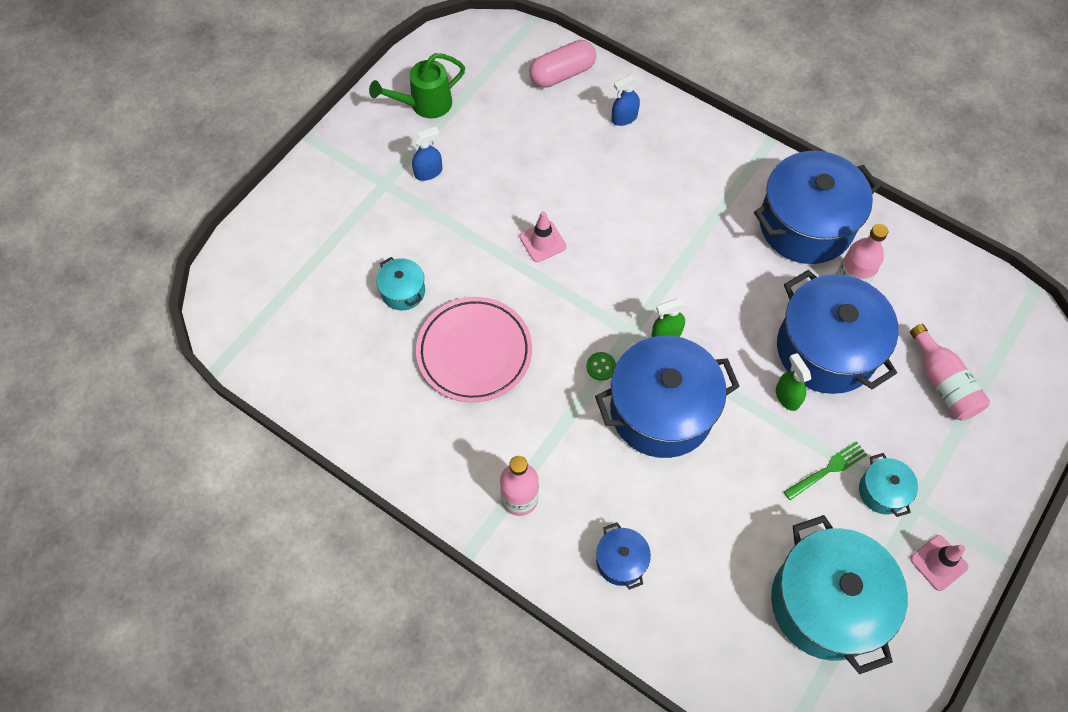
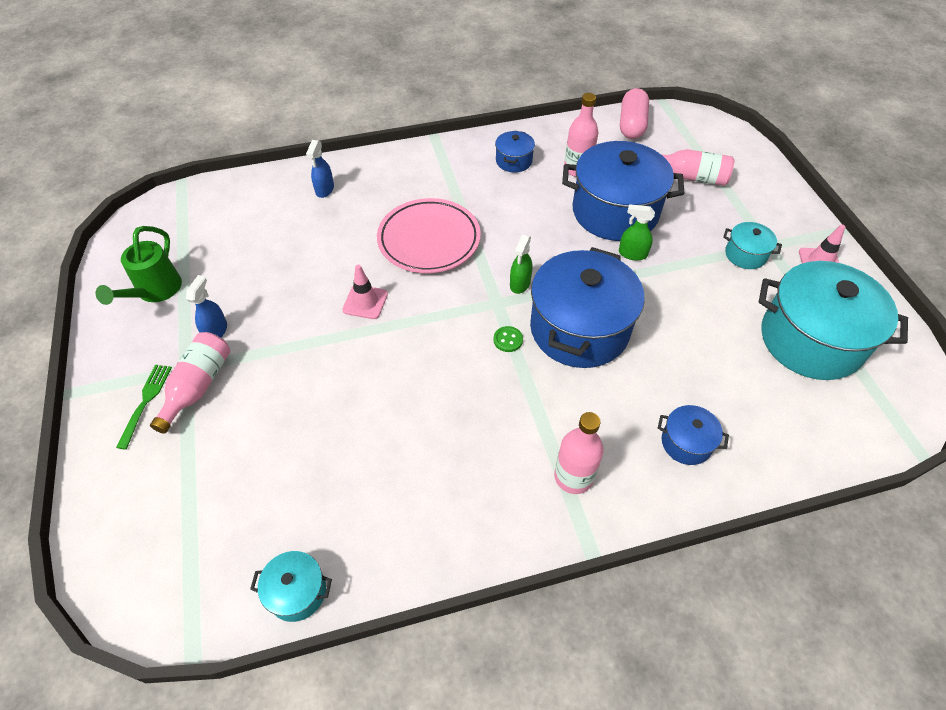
camera: 50 degrees left, 10 degrees down
turquoise pot [376,257,425,310] -> turquoise pot moved to [250,551,332,622]
pink plate [416,297,532,402] -> pink plate moved to [377,198,481,273]
pink capsule [529,40,596,88] -> pink capsule moved to [620,88,649,139]
blue pot [754,151,880,264] -> blue pot [495,131,535,172], size x0.45
green fork [784,441,867,500] -> green fork moved to [116,365,172,449]
none -> pink bottle [150,332,230,434]

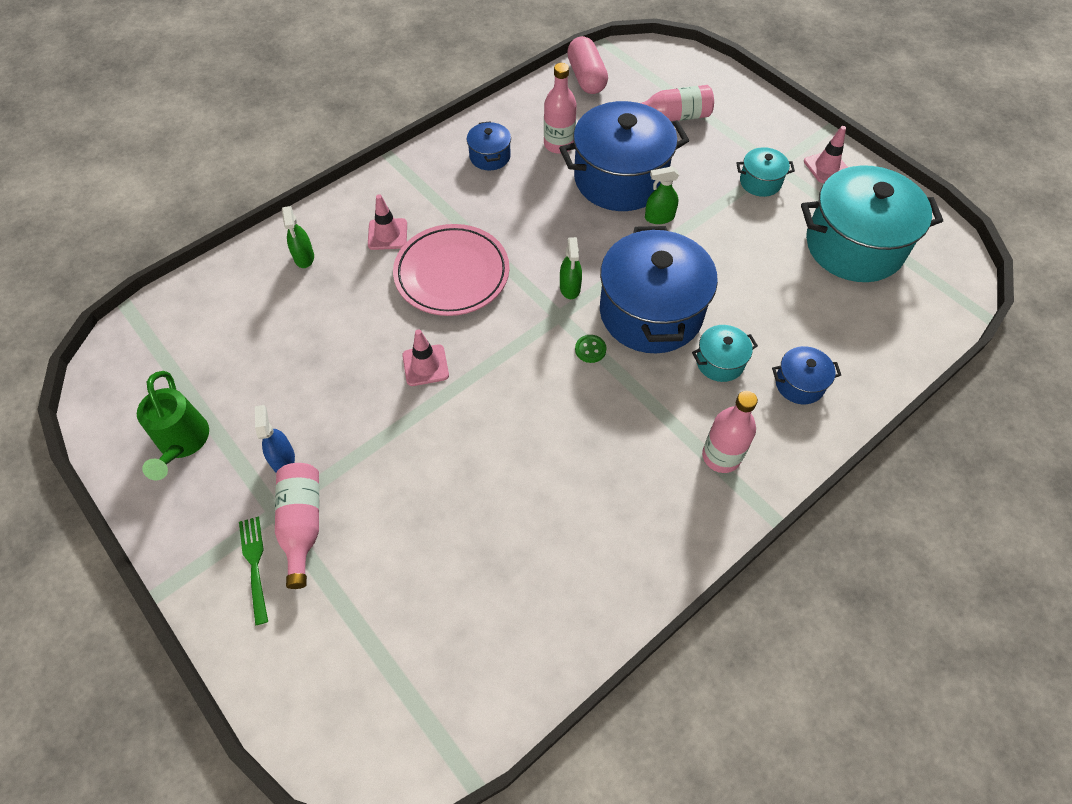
camera: 25 degrees left, 5 degrees up
turquoise pot [250,551,332,622] -> turquoise pot moved to [692,325,758,382]
blue spray bottle [306,140,334,198] -> green spray bottle [282,206,314,268]
none -> pink traffic cone [368,194,407,250]

